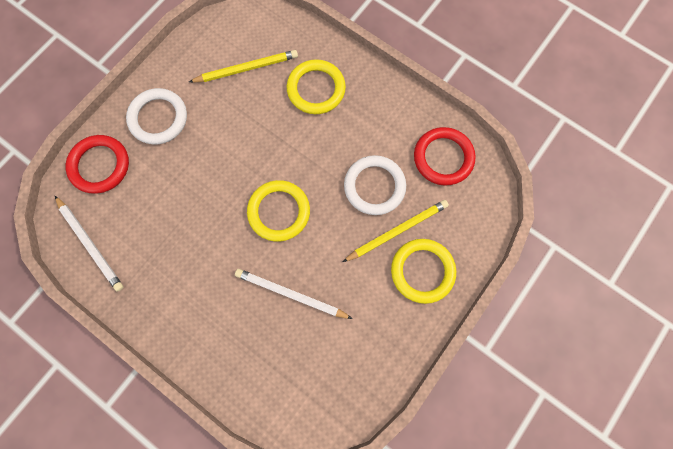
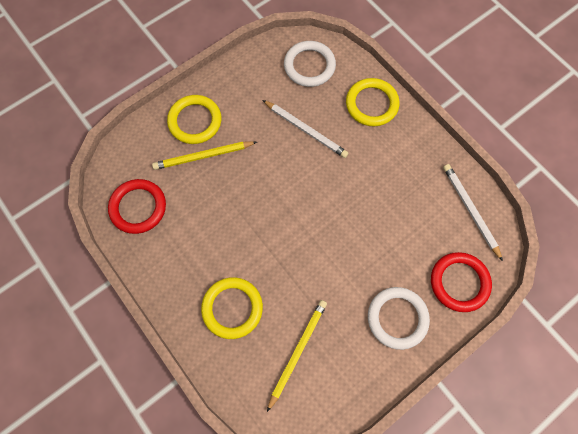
camera: 165 degrees left, 5 degrees down
yellow pencil [189,50,298,82] -> yellow pencil turned 120 degrees clockwise [267,300,327,412]
yellow ring [247,180,310,242] -> yellow ring moved to [346,78,399,126]
white ring [344,155,406,215] -> white ring moved to [284,41,336,87]

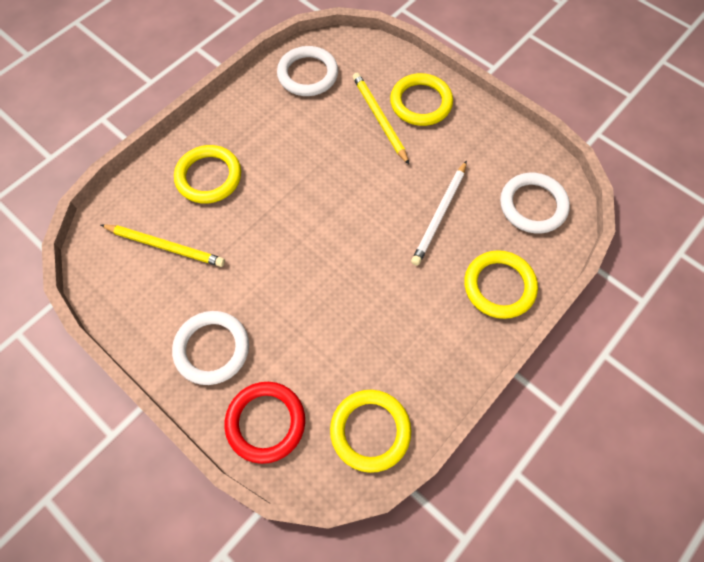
camera: 80 degrees right, 5 degrees down
red ring [108,179,166,234] -> white ring [277,46,338,96]
white pencil [443,164,503,261] -> yellow ring [330,390,411,473]

